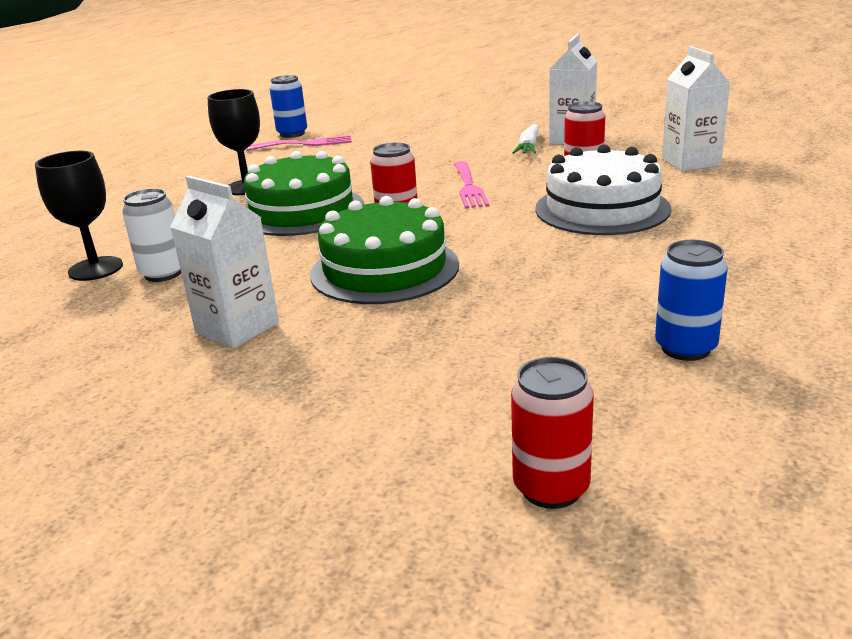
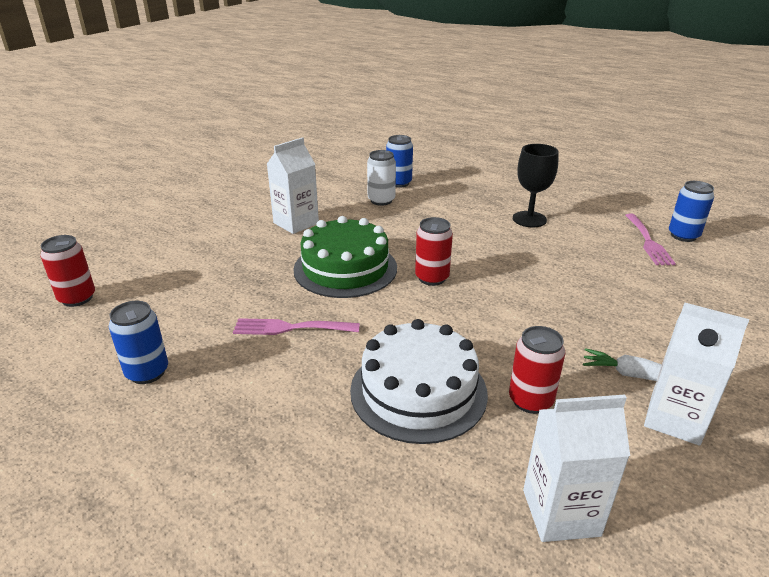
camera: 95 degrees right, 5 degrees up
black goblet [35,151,123,281] -> blue can [386,135,413,188]
green cake [244,151,364,236] -> none
pink fork [454,161,489,208] -> pink fork moved to [233,318,360,335]

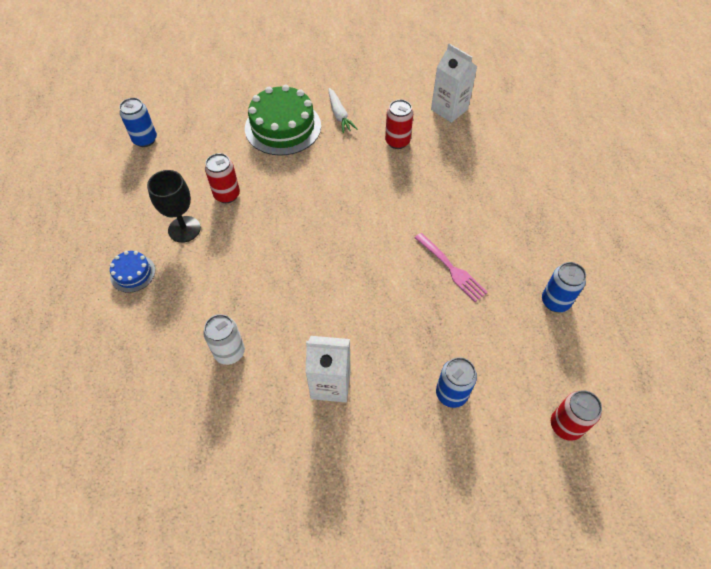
camera: 130 degrees left, 25 degrees up
green cake [293,216,397,298] -> green cake moved to [245,84,321,156]
white cake [350,319,488,444] -> none
blue can [386,135,413,188] -> blue can moved to [436,357,477,408]
red can [415,217,453,286] -> red can moved to [205,153,240,203]
pink fork [625,214,676,265] -> none
white carton [644,303,749,446] -> none
none -> blue cake [110,251,155,293]

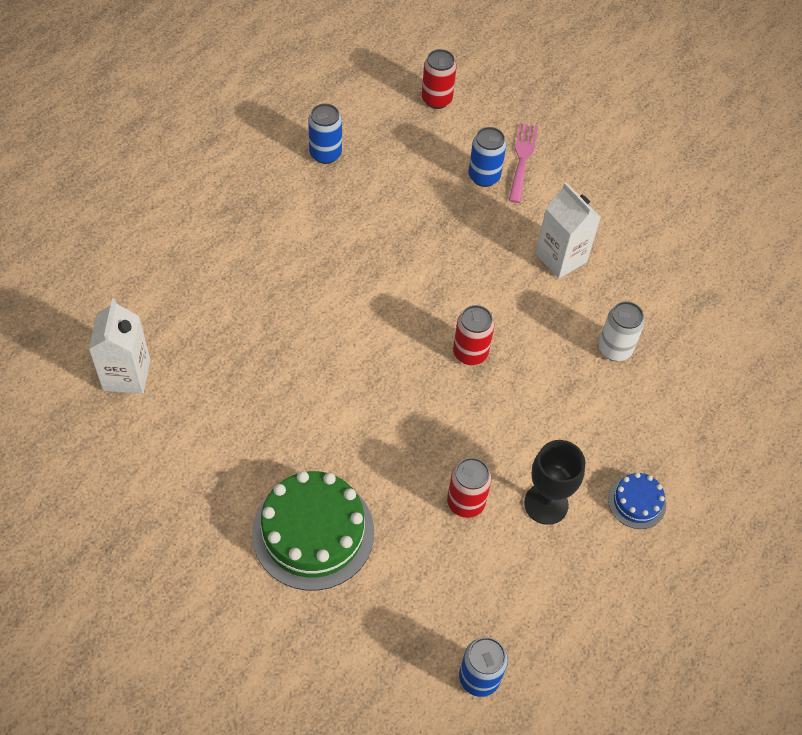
camera: 135 degrees left, 0 degrees up
white carrot [328,88,357,133] -> none
red can [385,100,413,149] -> red can moved to [453,305,494,365]
pink fork [415,233,488,302] -> pink fork moved to [509,123,538,203]

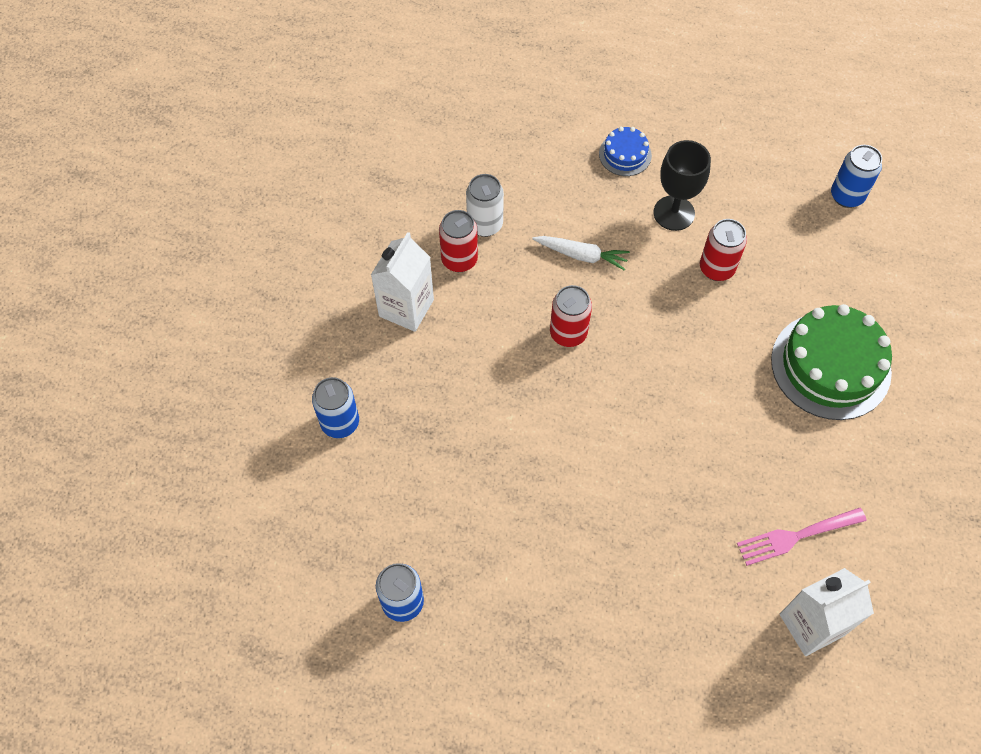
camera: 115 degrees left, 5 degrees up
red can [422,49,456,109] -> red can moved to [439,210,478,272]
pink fork [509,123,538,203] -> pink fork moved to [737,508,867,566]
none -> white carrot [532,236,630,271]

